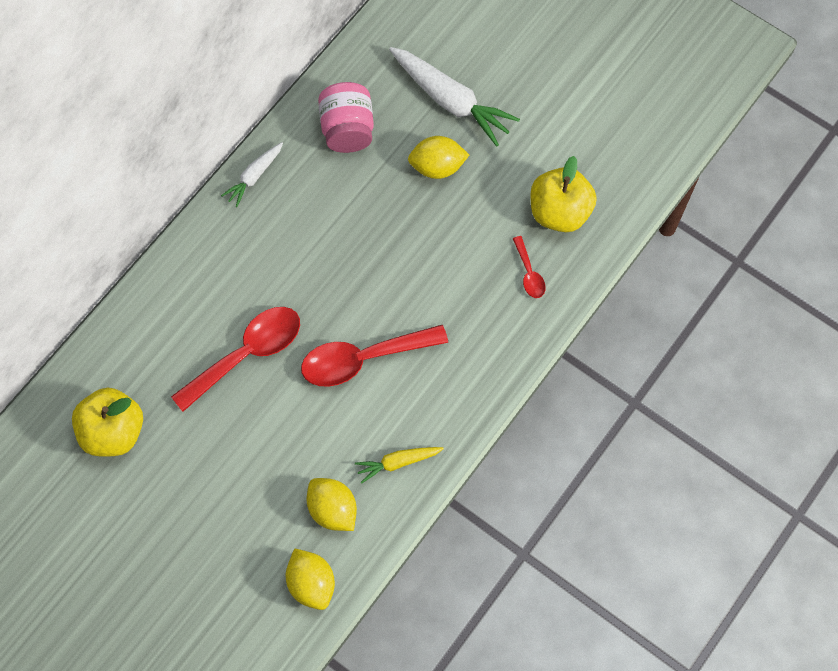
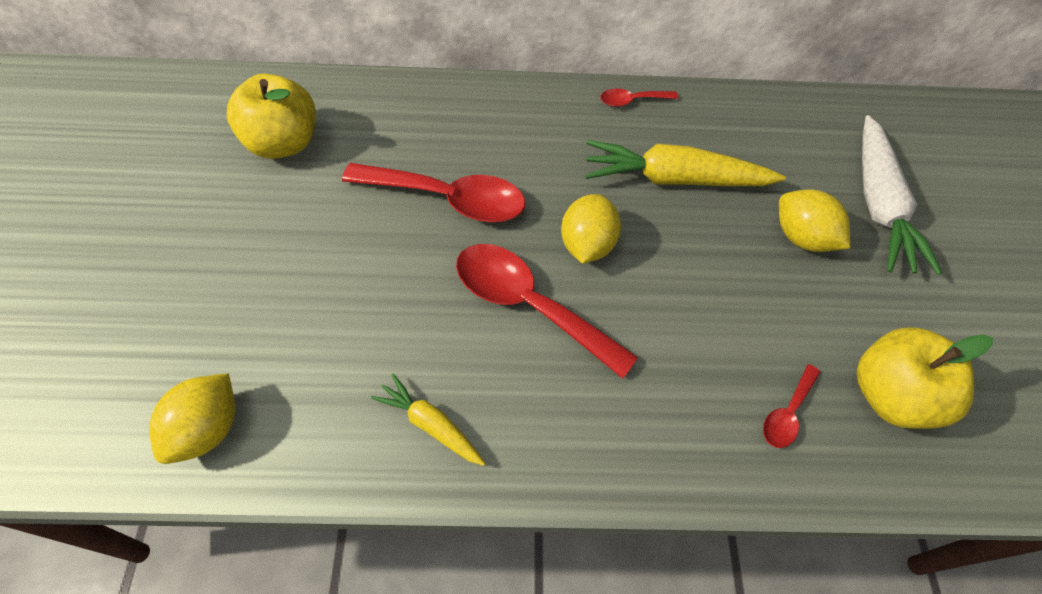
camera: 50 degrees right, 10 degrees down
white carrot [221,142,283,207] -> red spoon [600,88,678,107]
yellow lemon [307,478,357,531] -> yellow lemon moved to [561,194,621,264]
pink jar [318,82,374,153] -> none
none -> yellow carrot [585,140,786,186]

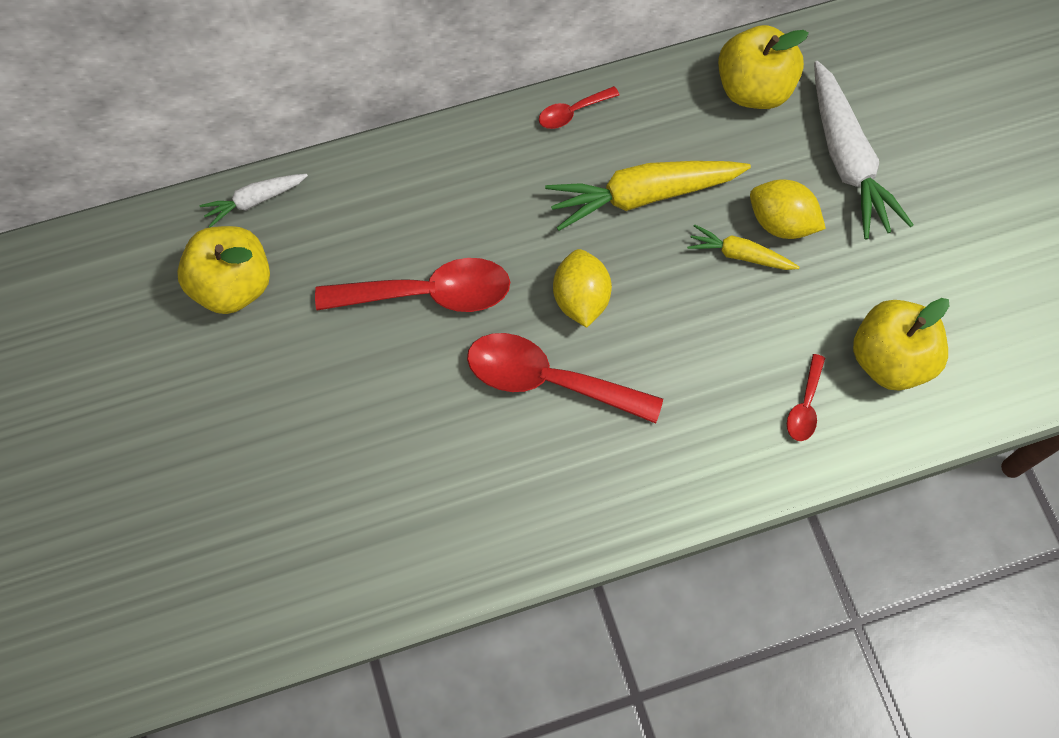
camera: 15 degrees left, 10 degrees up
yellow lemon [149,373,235,464] -> none
yellow carrot [371,374,486,466] -> yellow carrot moved to [687,224,799,270]
none -> white carrot [199,174,308,227]
none -> yellow apple [718,25,809,109]

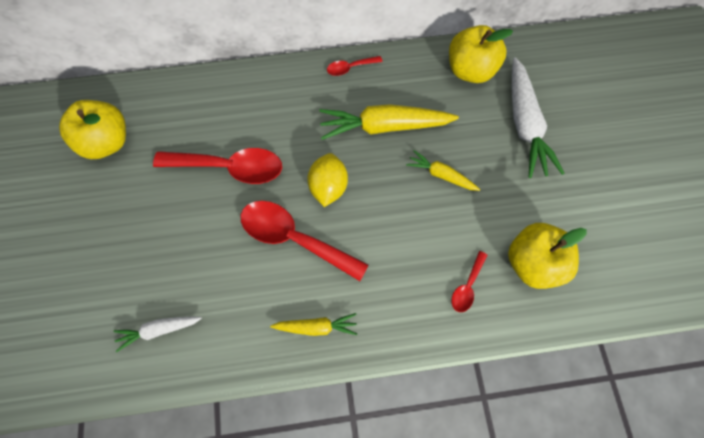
camera: 10 degrees right, 0 degrees up
white carrot [199,174,308,227] -> white carrot moved to [113,316,202,352]
yellow lemon [750,180,826,239] -> none
none -> yellow carrot [270,313,357,336]

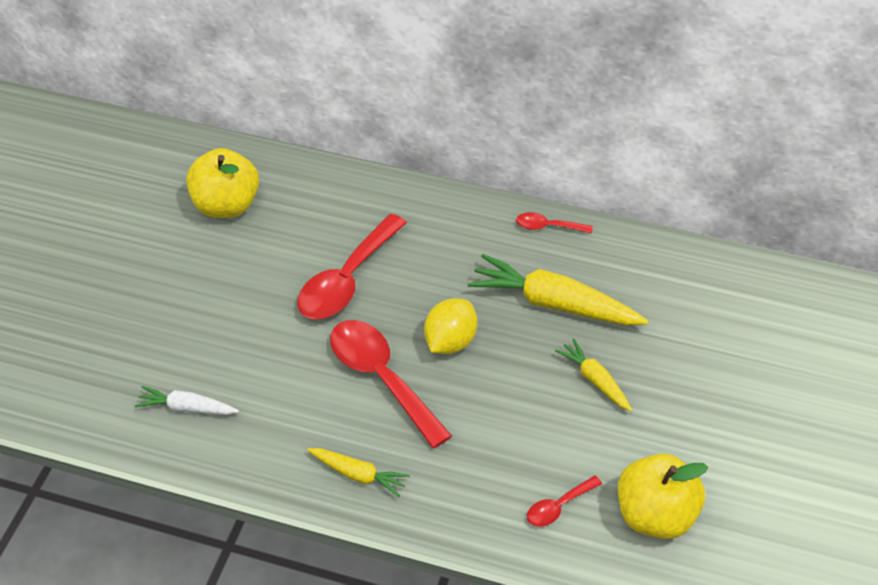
camera: 25 degrees right, 20 degrees down
red spoon [153,148,282,184] -> red spoon turned 90 degrees clockwise [297,214,407,319]
yellow apple [449,25,513,83] -> none
white carrot [512,57,565,178] -> none

